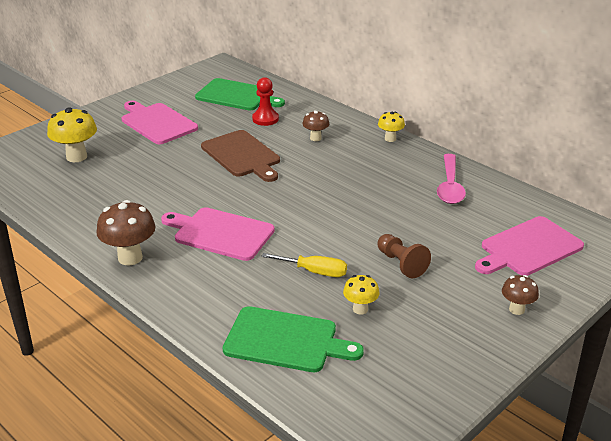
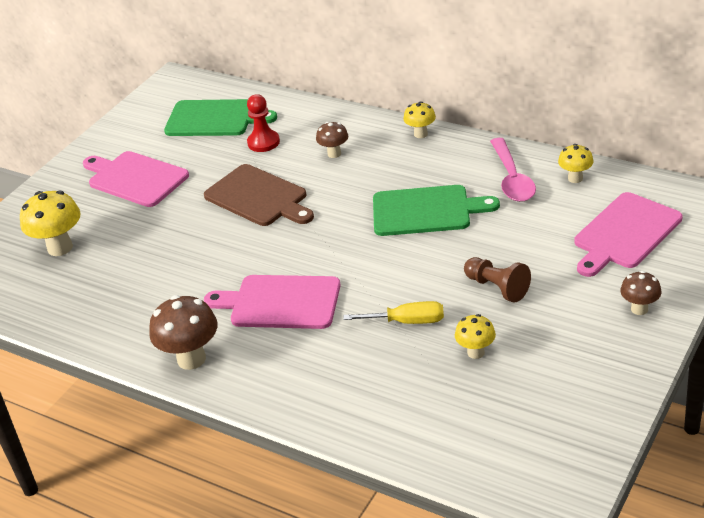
camera: 10 degrees left, 5 degrees up
green cutting board [223,306,364,372] -> green cutting board moved to [373,185,500,236]
none -> yellow mushroom [558,144,594,183]

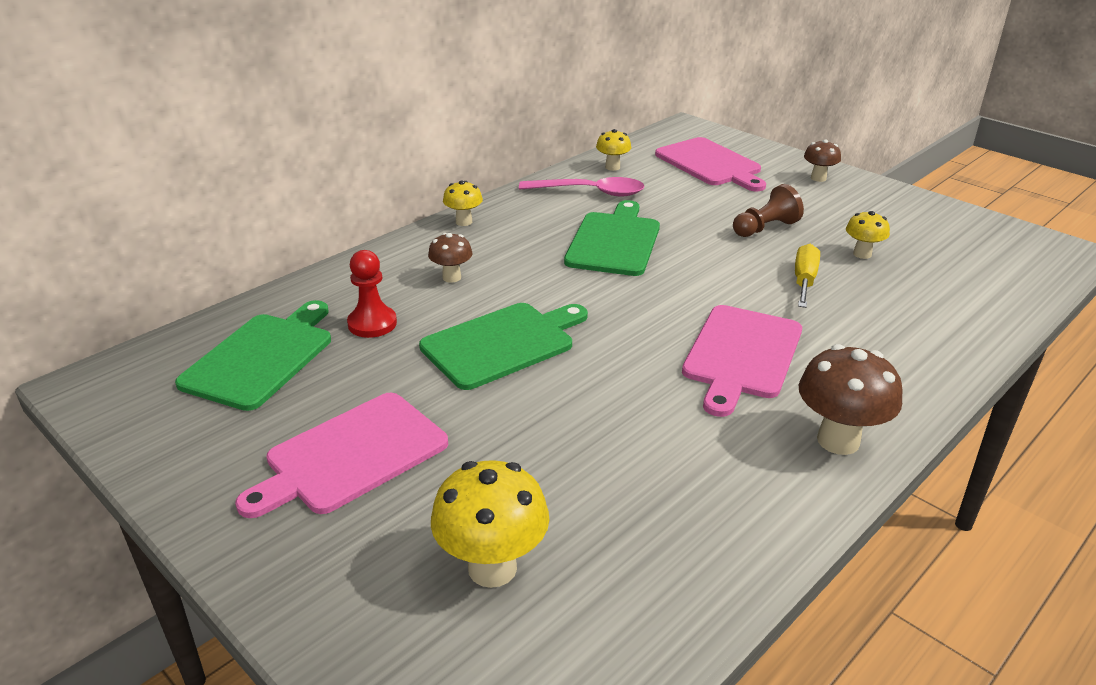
camera: 80 degrees left, 5 degrees down
brown cutting board [204,164,314,226] -> green cutting board [419,303,588,390]

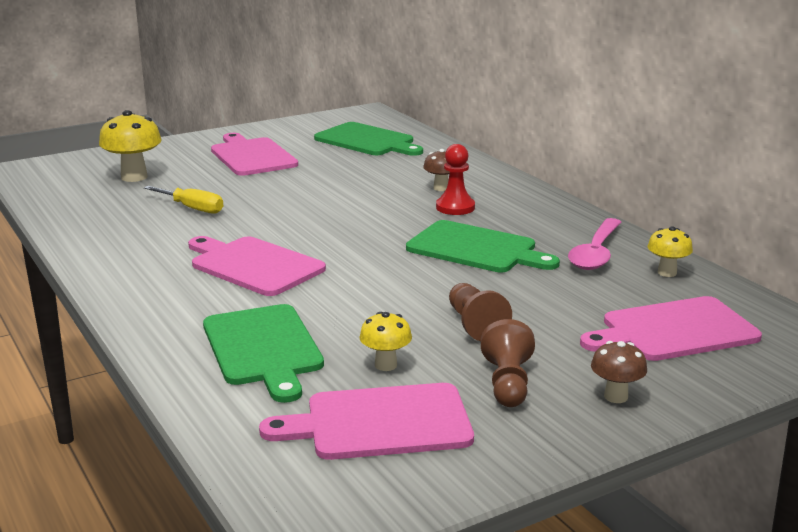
camera: 105 degrees right, 10 degrees down
red pawn [347,250,397,338] -> red pawn moved to [436,144,475,215]
green cutting board [419,303,588,390] -> green cutting board moved to [203,304,324,403]
yellow mushroom [443,180,483,226] -> none
yellow screwdriver [795,244,820,308] -> yellow screwdriver moved to [144,186,223,214]
brown mushroom [799,344,903,455] -> none
none -> pink cutting board [259,383,474,460]
none -> brown pawn [481,319,535,407]

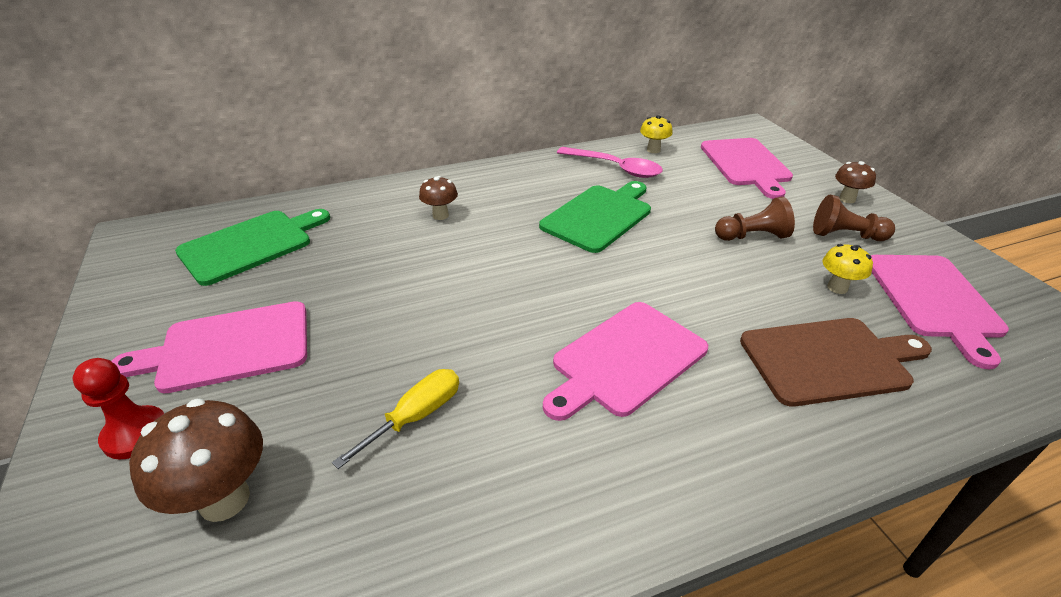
camera: 80 degrees left, 15 degrees up
yellow mushroom [99,110,162,182] -> brown mushroom [129,398,263,522]
green cutting board [203,304,324,403] -> brown cutting board [740,318,932,407]
red pawn [436,144,475,215] -> red pawn moved to [73,358,164,459]

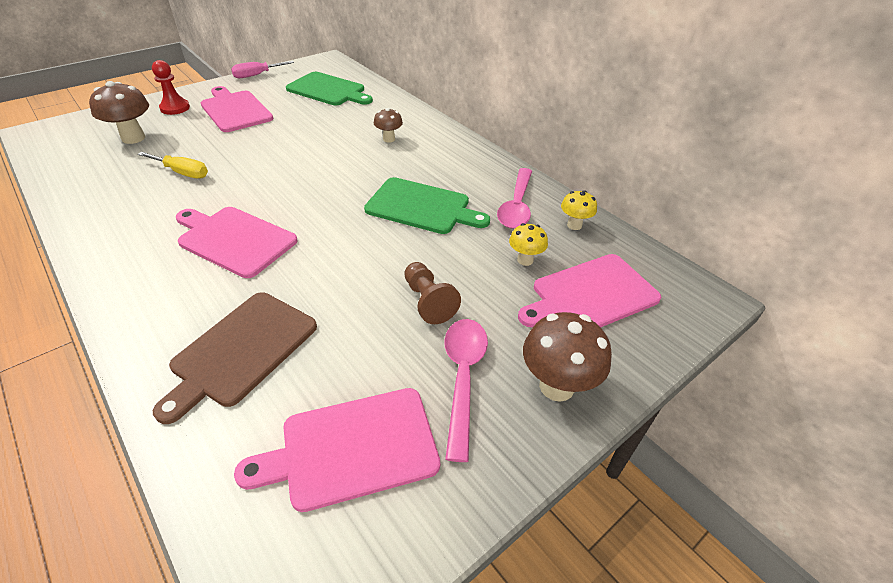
camera: 70 degrees right, 5 degrees up
brown cutting board [740,318,932,407] -> brown cutting board turned 60 degrees clockwise [153,292,317,424]
brown pawn [813,195,895,241] -> pink spoon [444,319,488,462]
yellow mushroom [822,244,873,294] -> yellow mushroom moved to [509,223,548,266]
brown mushroom [835,161,876,203] -> brown mushroom [523,312,612,402], size x1.72
none -> pink screwdriver [231,61,294,78]

